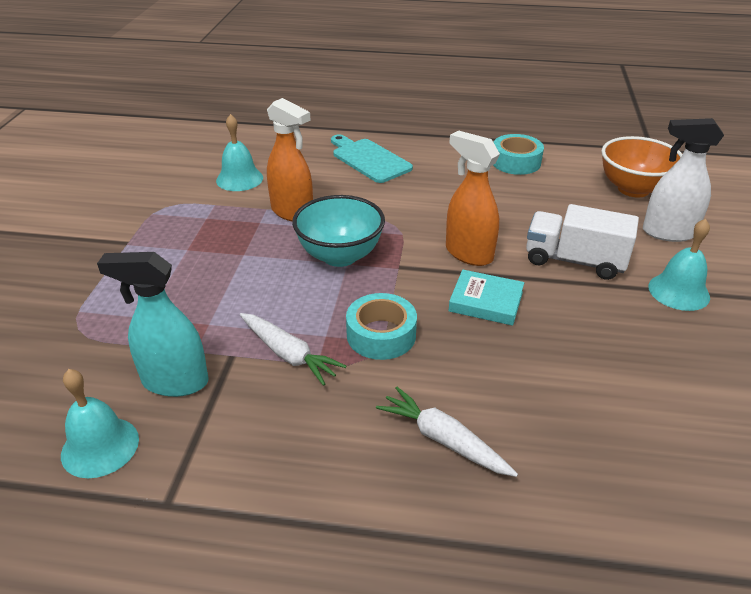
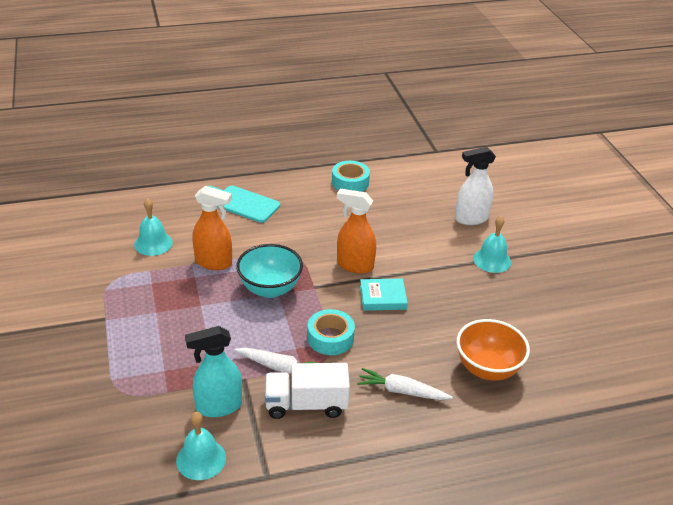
camera: 25 degrees left, 0 degrees up
white truck [526,204,639,280] -> white truck moved to [265,363,350,419]
orange bowl [601,136,683,197] -> orange bowl moved to [456,319,530,381]

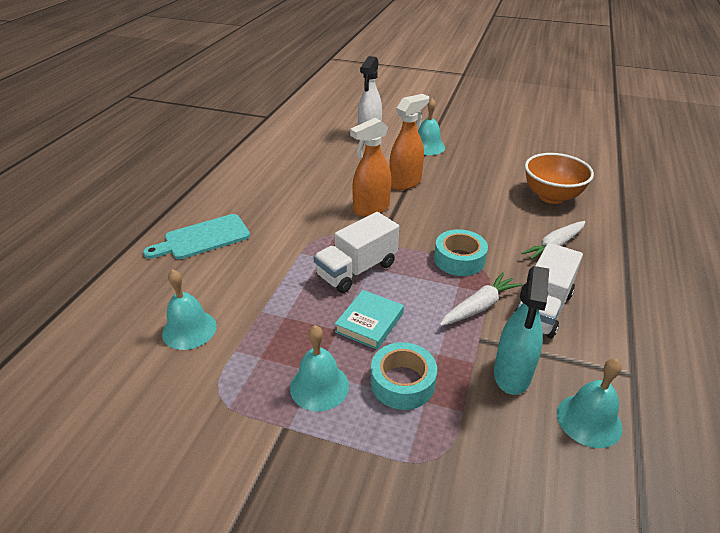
camera: 55 degrees left, 0 degrees up
orange spray bottle [192,186,232,270] -> orange spray bottle moved to [389,94,429,190]
turquoise bowl [236,244,303,298] -> white truck [314,212,399,293]
turquoise tape [332,161,370,192] -> turquoise tape moved to [371,342,437,410]
turquoise book [360,278,408,311] -> turquoise book moved to [335,290,404,350]
none -> turquoise bell [290,325,349,411]

